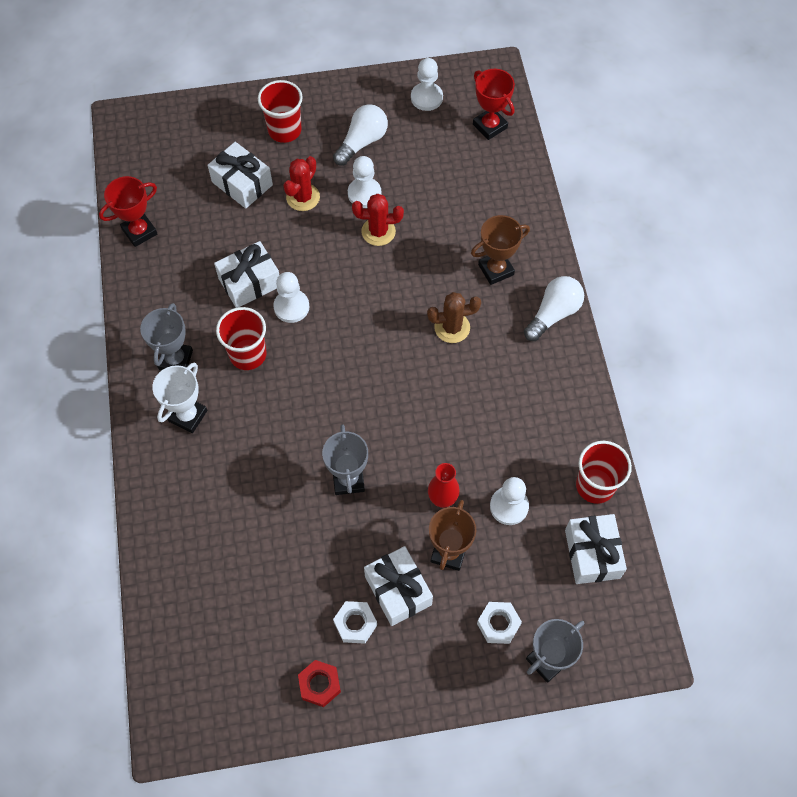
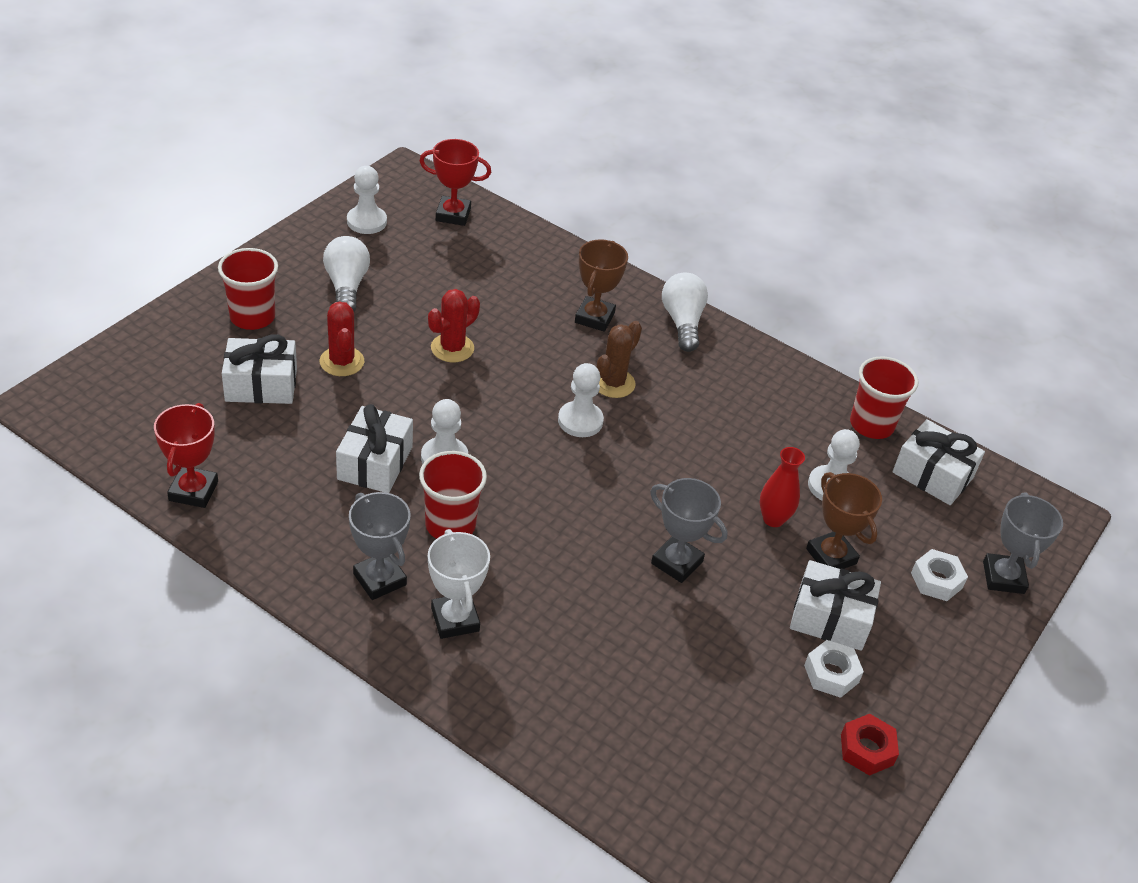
camera: 50 degrees left, 20 degrees down
white pawn [348,156,381,208] -> white pawn moved to [558,363,604,437]

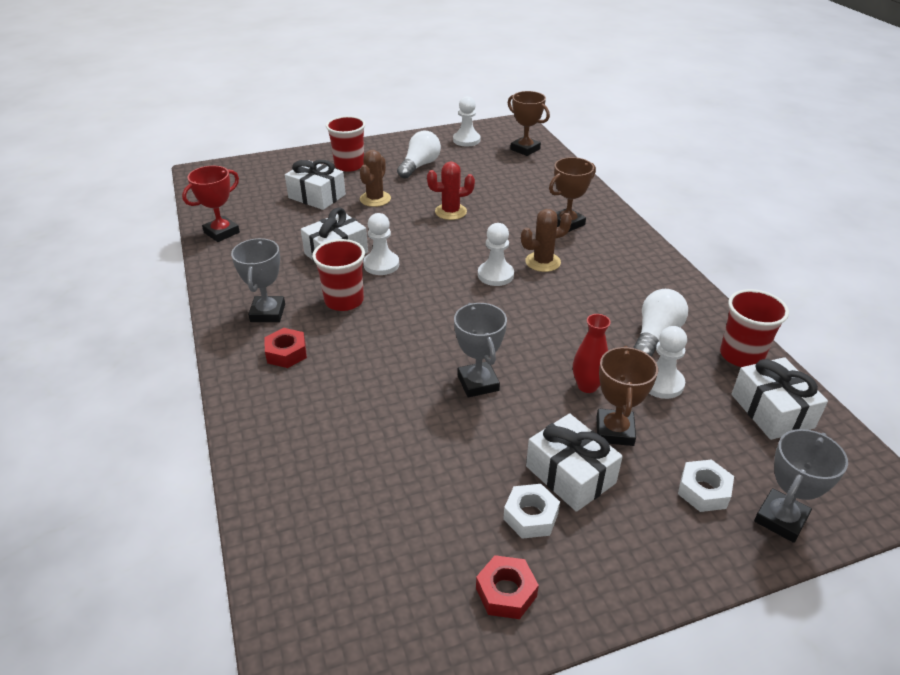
camera: 40 degrees right, 5 degrees down
red cactus [320,302,364,376] -> brown cactus [360,150,391,207]
red trophy [420,139,491,226] -> brown trophy [508,91,550,156]
white trophy [428,529,490,639] -> red nut [264,328,307,368]
white light bulb [662,272,708,352] -> white light bulb moved to [633,289,688,357]

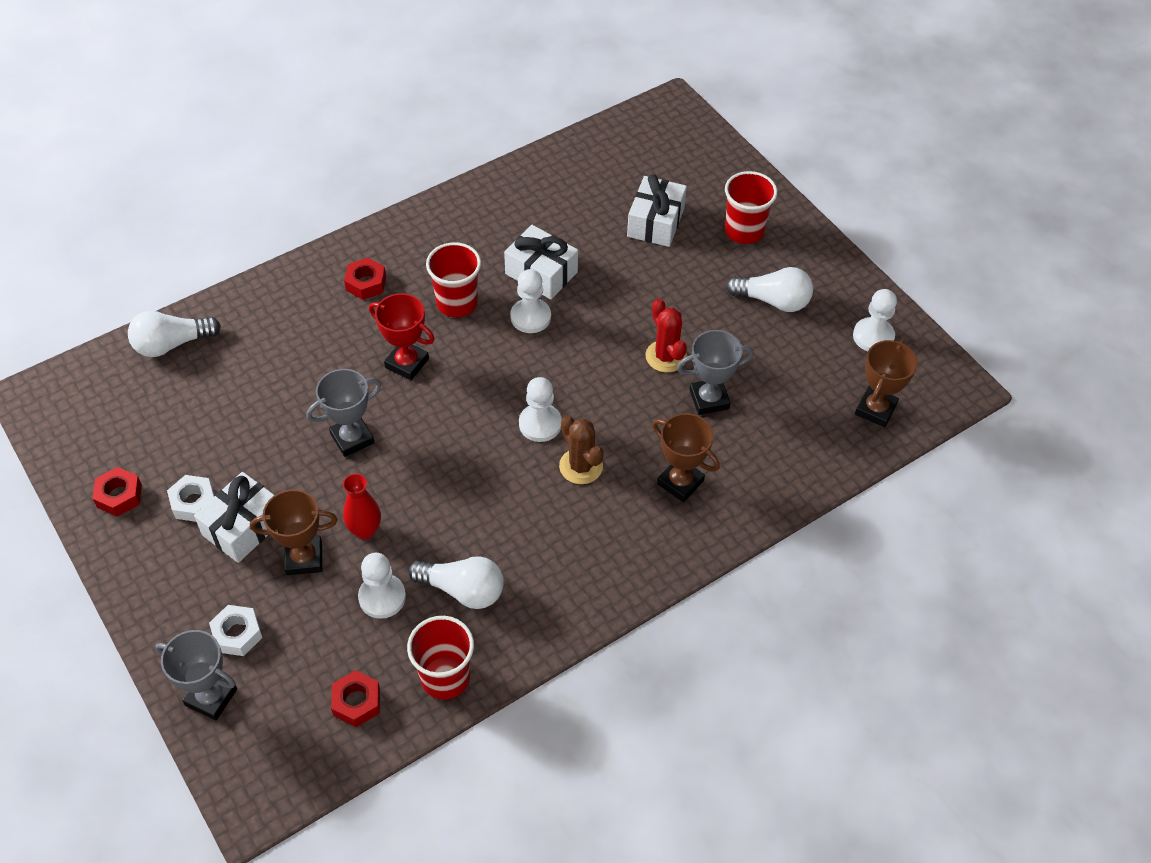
camera: 75 degrees right, 15 degrees up
red trophy [182,166,240,242] -> red trophy moved to [369,293,435,380]
grey trophy [231,238,285,322] -> grey trophy moved to [677,330,754,415]
brown cactus [360,150,391,207] -> none
white gift [732,357,828,440] -> red nut [331,670,380,727]
none -> white light bulb [128,311,221,357]

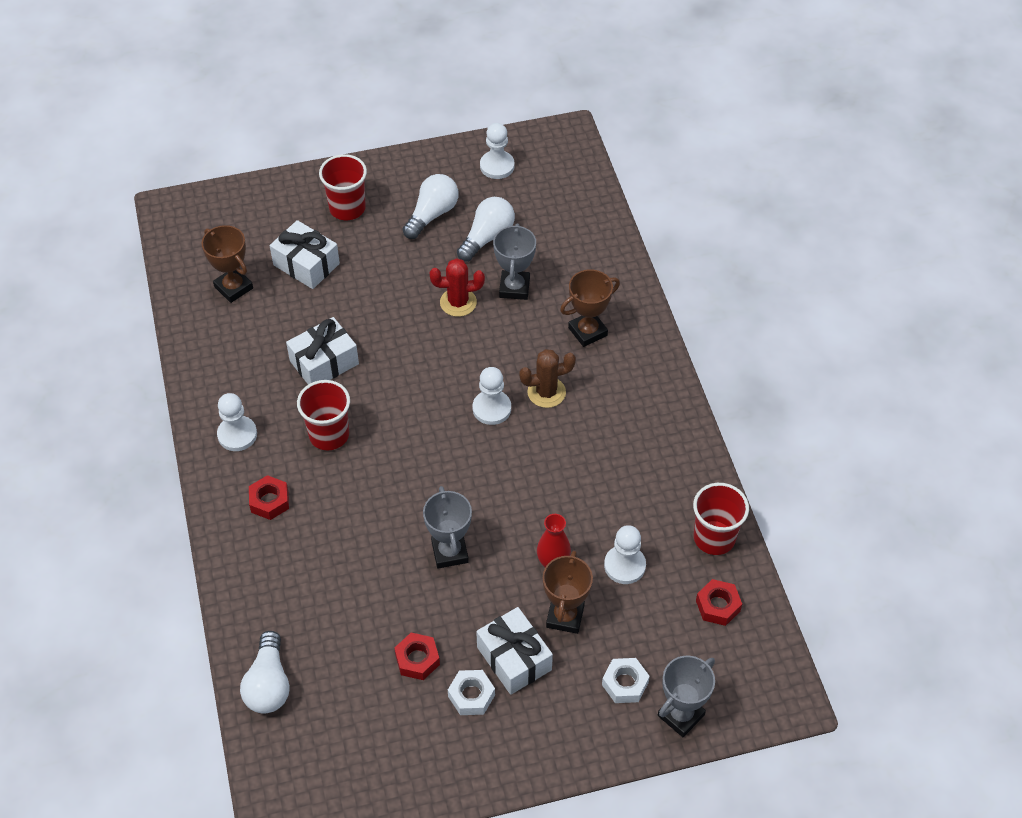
camera: 70 degrees left, 0 degrees up
red nut [93,467,142,516] -> red nut moved to [394,633,440,680]
red trophy [369,293,435,380] -> none
white light bulb [408,556,503,609] -> white light bulb moved to [457,197,515,262]
white pawn [510,269,551,333] -> white pawn moved to [217,393,257,451]
brown trophy [855,340,918,427] -> brown trophy moved to [202,225,253,303]

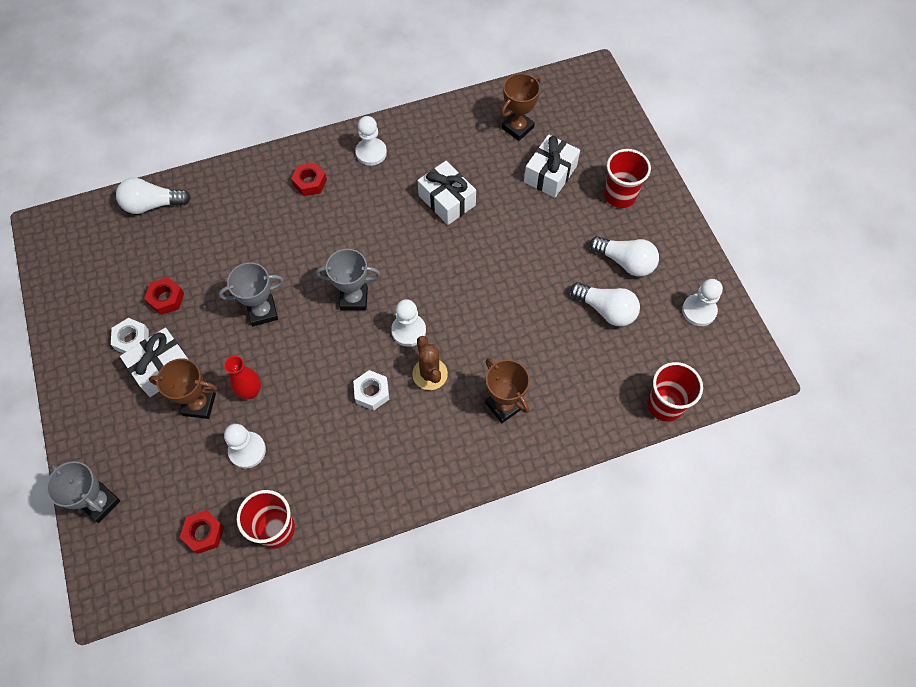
camera: 85 degrees right, 10 degrees up
red cup [297,380,350,451] -> red cup moved to [647,362,703,422]
red cactus [429,258,485,317] -> none
grey trophy [493,224,536,300] -> grey trophy moved to [316,249,381,310]
white nut [602,658,650,703] -> white nut moved to [353,370,390,410]

